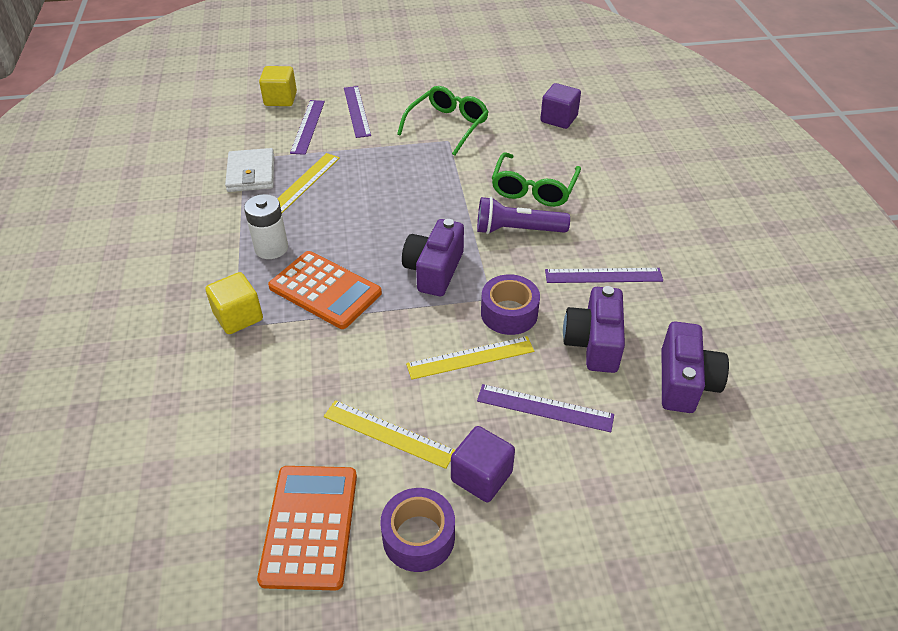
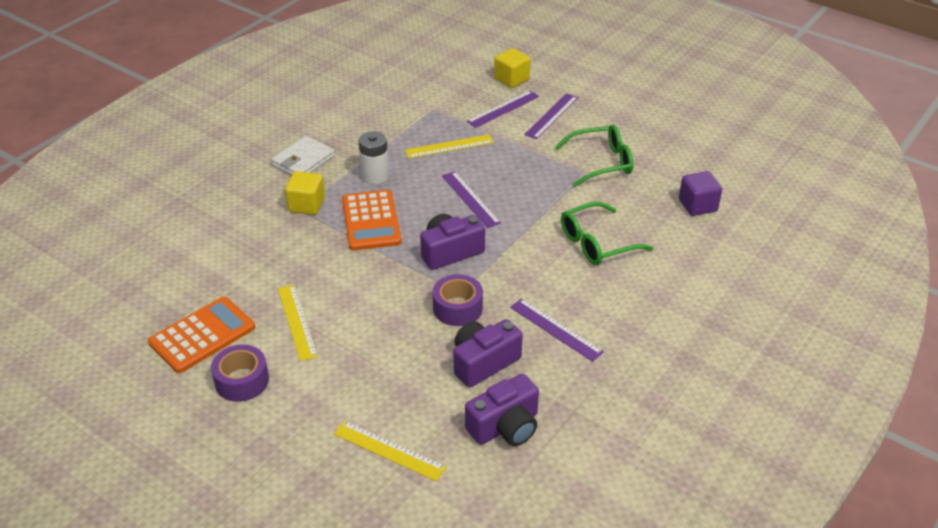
camera: 45 degrees right, 5 degrees down
white wallet [225,148,274,192] -> white wallet moved to [271,136,335,175]
yellow ruler [406,336,534,380] -> yellow ruler moved to [333,421,446,481]
purple cube [451,426,515,502] -> none
purple flashlight [477,197,570,234] -> none
purple ruler [477,384,614,432] -> purple ruler moved to [442,171,501,228]

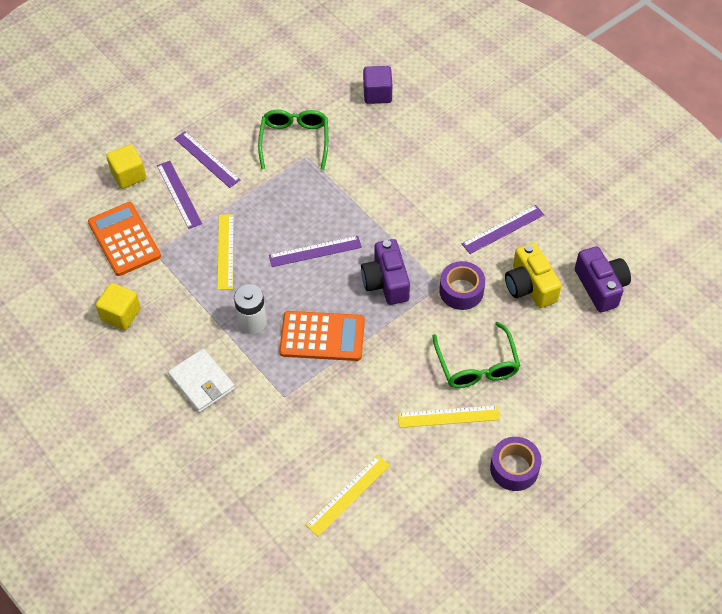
camera: 75 degrees left, 15 degrees up
orange calculator [148,297,255,373] -> orange calculator moved to [88,202,161,276]
yellow cube [285,171,325,215] -> yellow cube moved to [96,283,141,330]
yellow ruler [333,421,446,481] -> yellow ruler moved to [306,455,390,536]
purple camera [453,319,523,388] -> yellow camera [505,243,562,308]
green glasses [561,202,653,265] -> green glasses moved to [432,322,520,388]

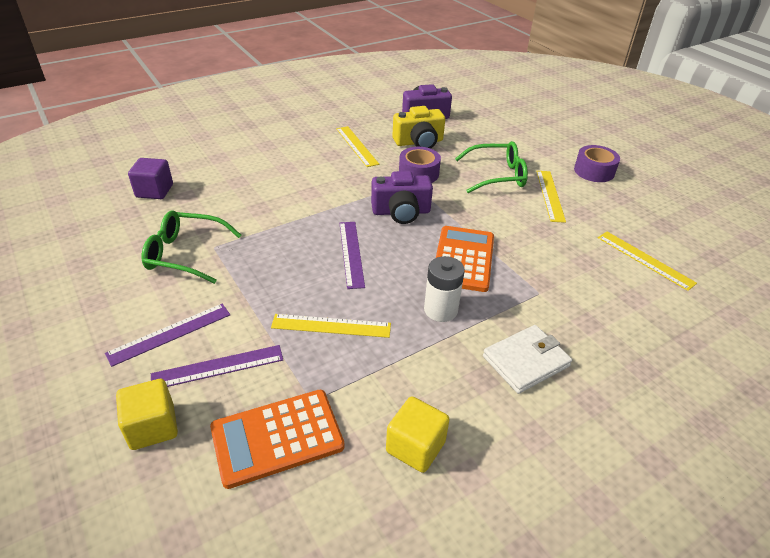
camera: 85 degrees left, 15 degrees down
purple ruler [462,205,544,254] -> yellow ruler [336,126,379,167]

